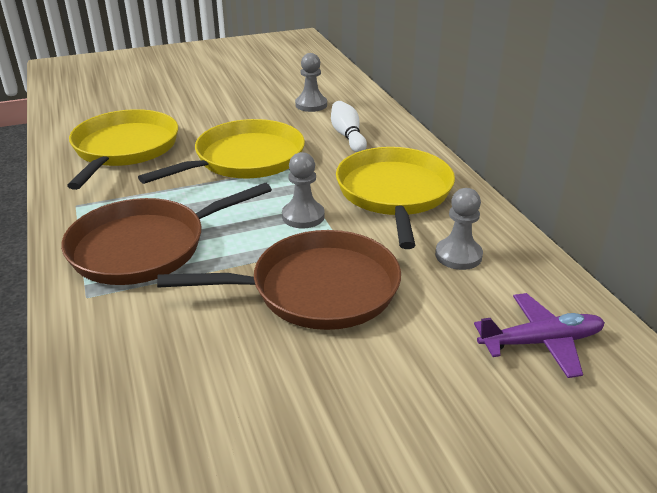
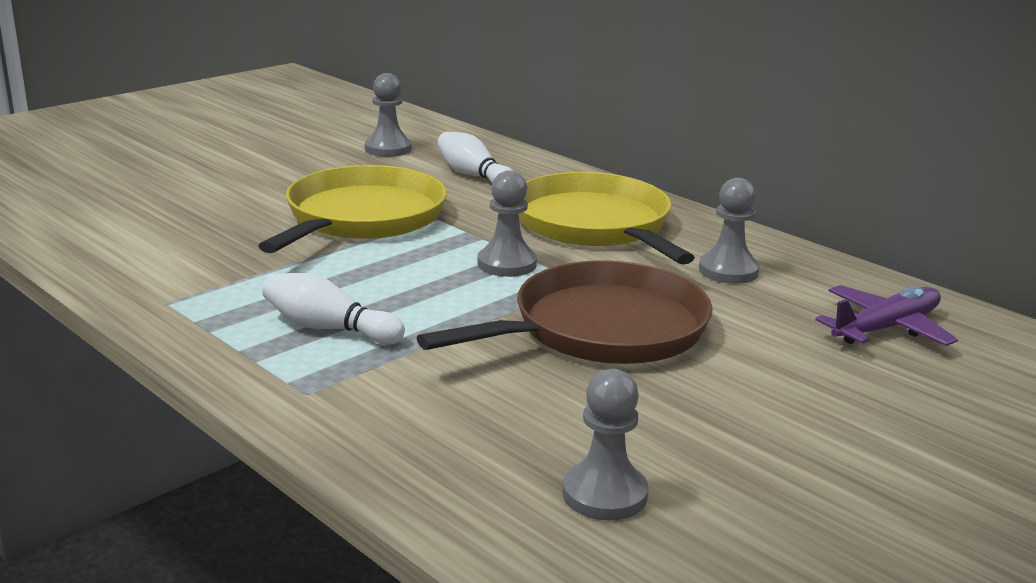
camera: 25 degrees left, 10 degrees down
brown pan [61,182,272,285] -> white bowling pin [262,273,405,345]
yellow pan [67,109,178,190] -> none
none -> grey pawn [563,369,649,521]

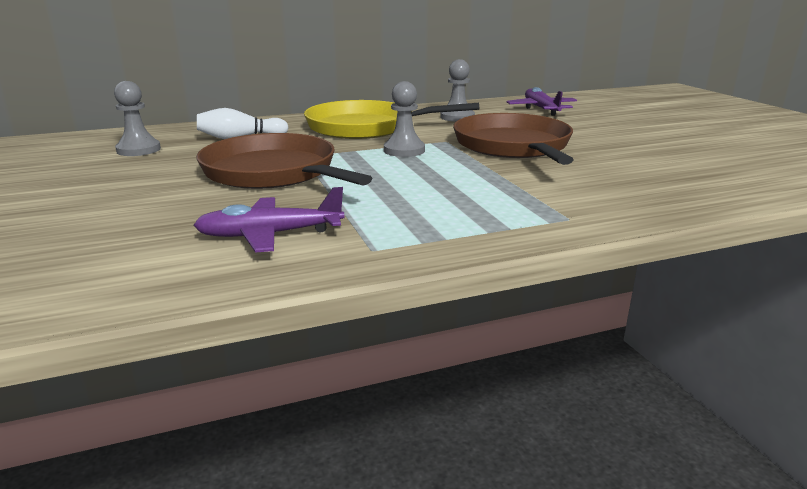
camera: 65 degrees left, 0 degrees up
yellow pan [258,165,447,253] -> brown pan [196,133,372,189]
white bowling pin [262,273,405,345] -> none
grey pawn [563,369,649,521] -> none
none -> purple plane [193,187,344,253]

